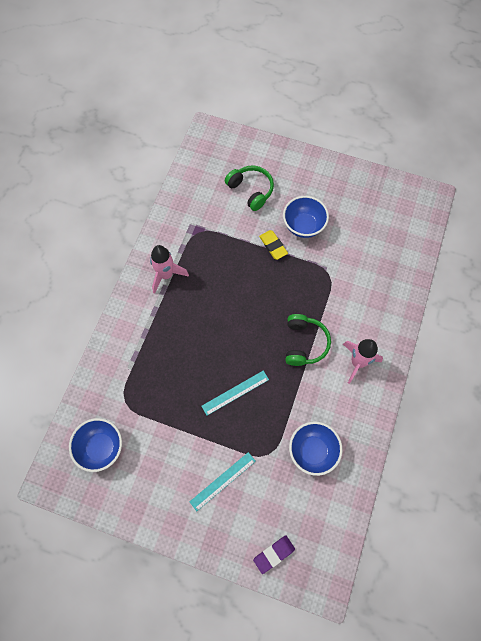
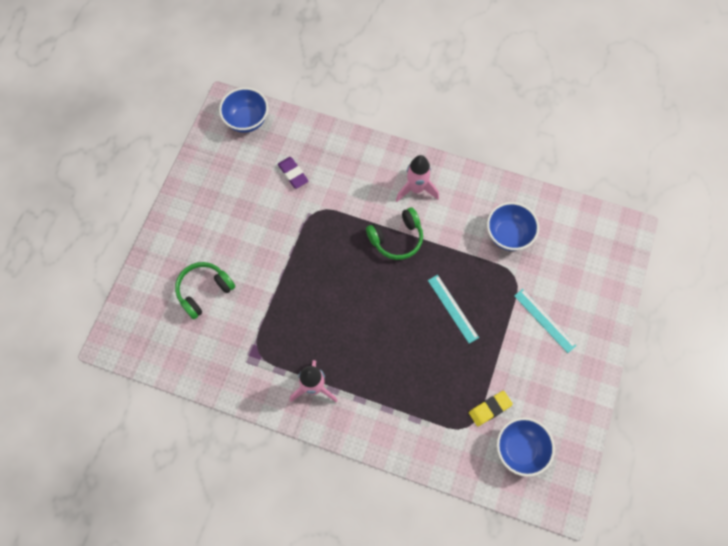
camera: 90 degrees left, 0 degrees up
purple eraser [253,535,295,574] -> purple eraser moved to [278,157,309,189]
yellow eraser [259,230,288,260] -> yellow eraser moved to [469,391,513,426]
blue bowl [283,196,329,238] -> blue bowl moved to [219,87,268,133]
green headphones [285,314,331,366] -> green headphones turned 150 degrees clockwise [366,207,423,260]

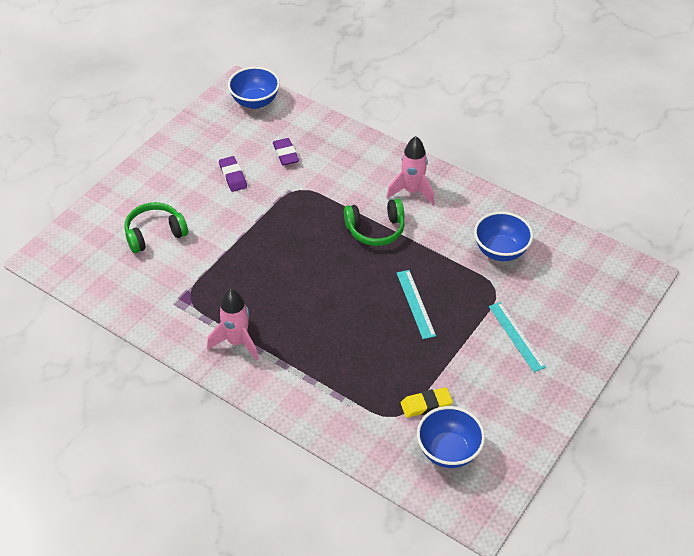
camera: 15 degrees right, 20 degrees down
none -> purple eraser [219,156,247,192]

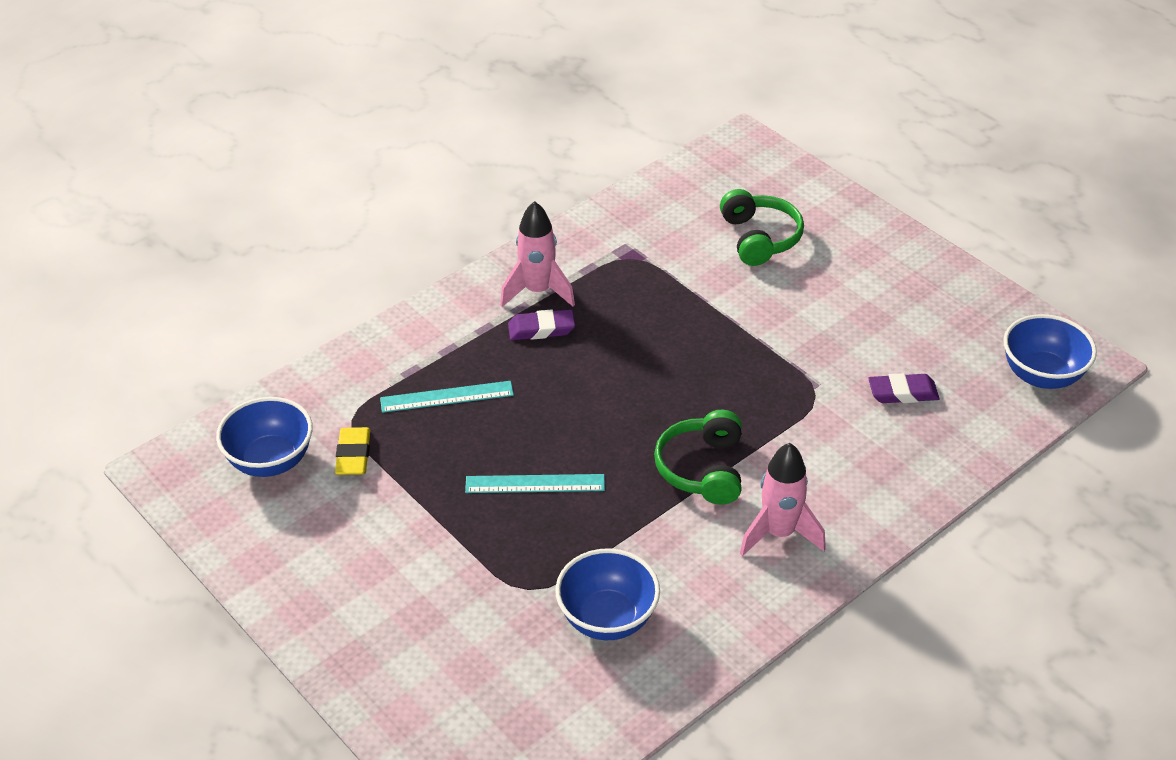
camera: 105 degrees right, 5 degrees down
purple eraser [219,156,247,192] -> purple eraser moved to [508,309,575,340]
turquoise ruler [489,302,546,372] -> turquoise ruler moved to [380,381,514,413]

